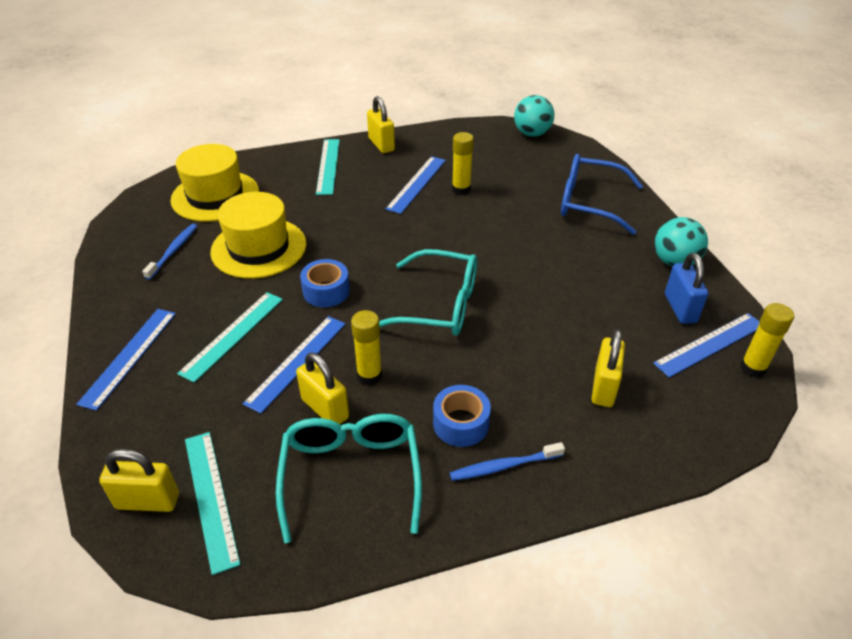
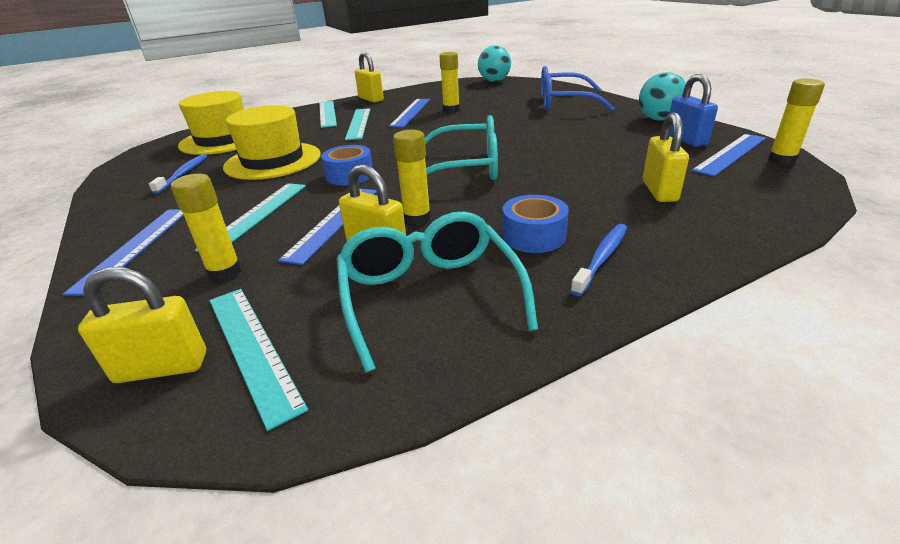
camera: 10 degrees left, 10 degrees down
blue toothbrush [450,442,565,481] -> blue toothbrush turned 150 degrees clockwise [570,224,627,296]
none -> yellow glue stick [171,174,242,282]
none -> turquoise ruler [345,108,370,140]

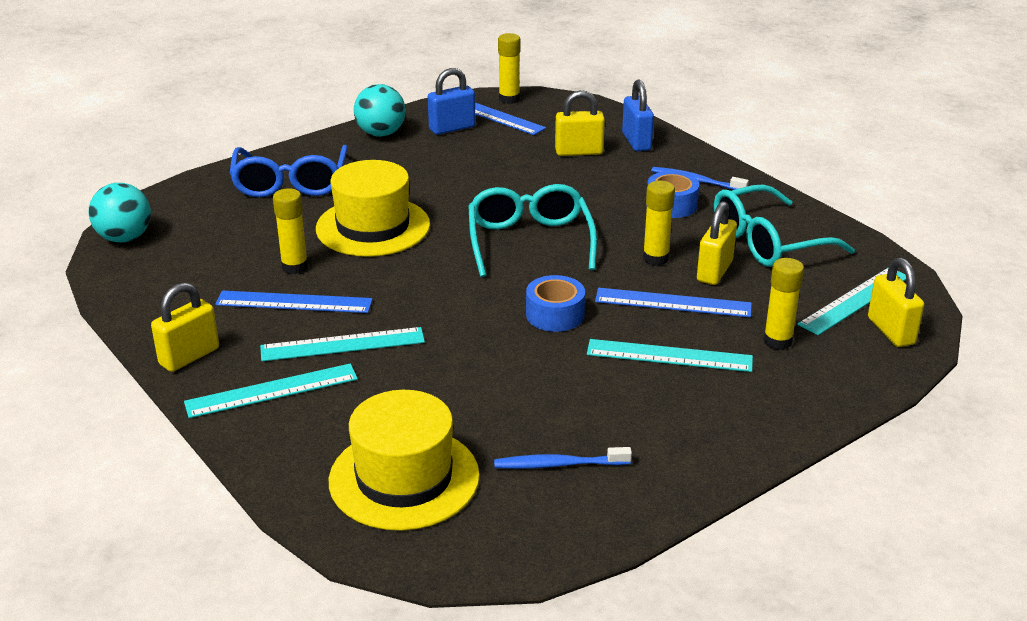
camera: 100 degrees left, 0 degrees up
blue ruler [63,209,184,296] -> none
yellow hat [223,105,321,180] -> yellow hat moved to [316,160,430,257]
none -> blue padlock [622,80,654,151]

